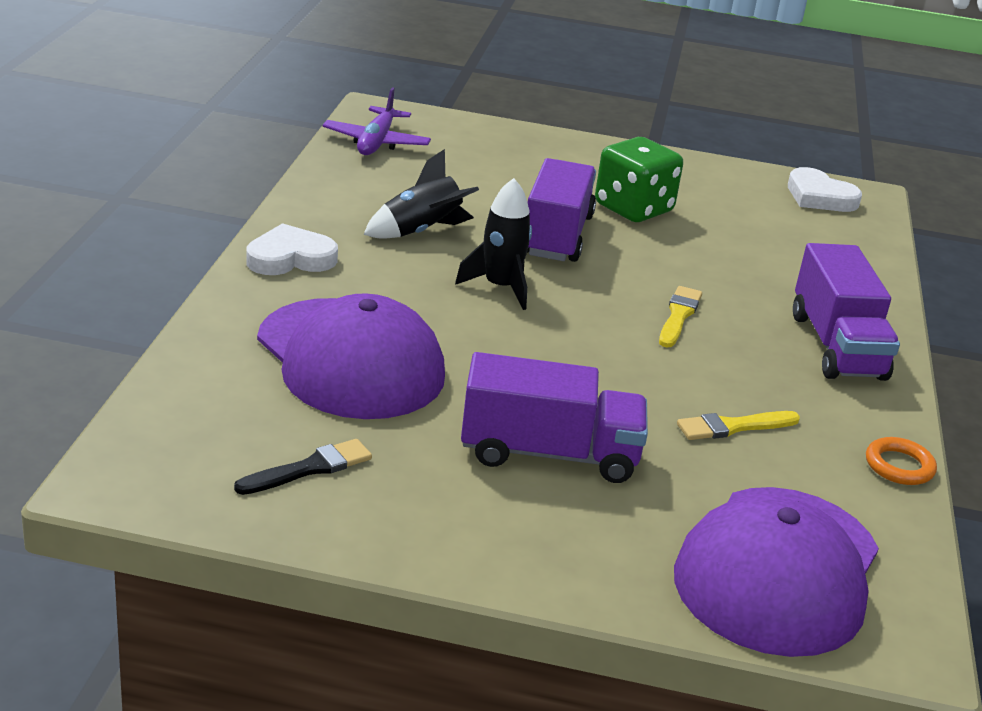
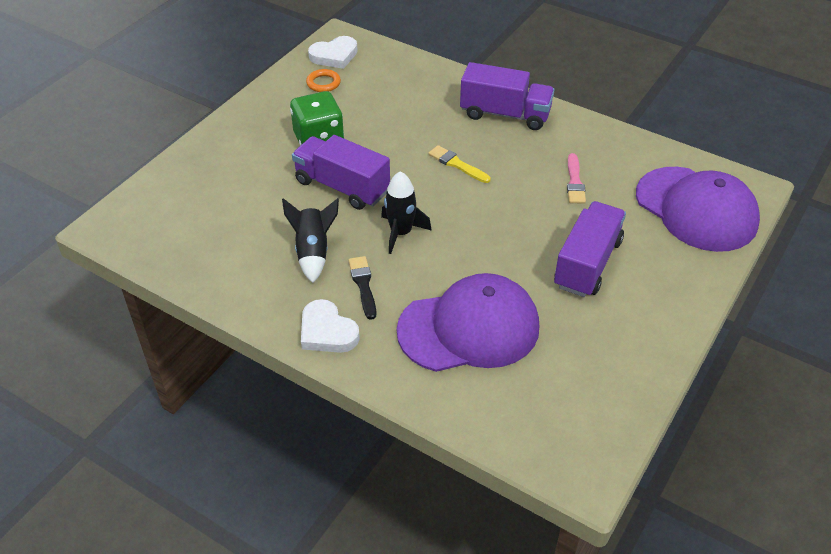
camera: 65 degrees left, 15 degrees up
black brush [234,439,372,495] -> black brush moved to [348,256,376,320]
white heart [246,223,338,275] -> white heart turned 45 degrees counterclockwise [301,299,360,353]
purple plane [322,87,431,155] -> none
yellow brush [677,411,800,440] -> pink brush [567,153,586,204]
orange ring [866,437,937,485] -> orange ring moved to [306,69,341,92]

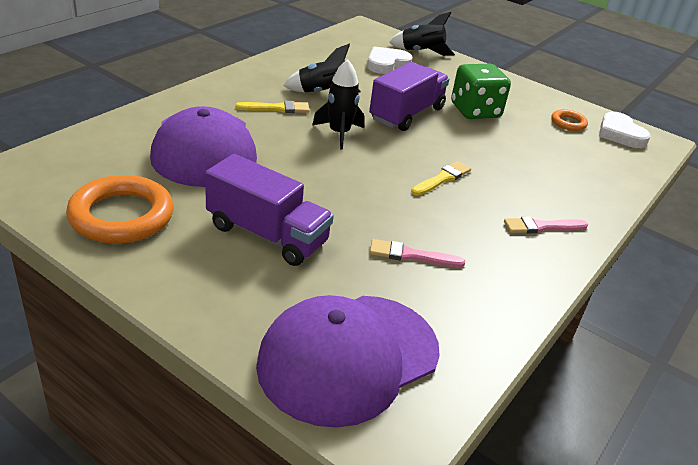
camera: 90 degrees right, 10 degrees down
white heart [301,299,360,353] -> white heart moved to [367,46,413,74]
black brush [348,256,376,320] -> yellow brush [235,101,310,113]
purple truck [460,62,555,130] -> pink brush [504,217,588,233]
none -> orange ring [66,175,174,244]
none -> black rocket [389,12,455,56]

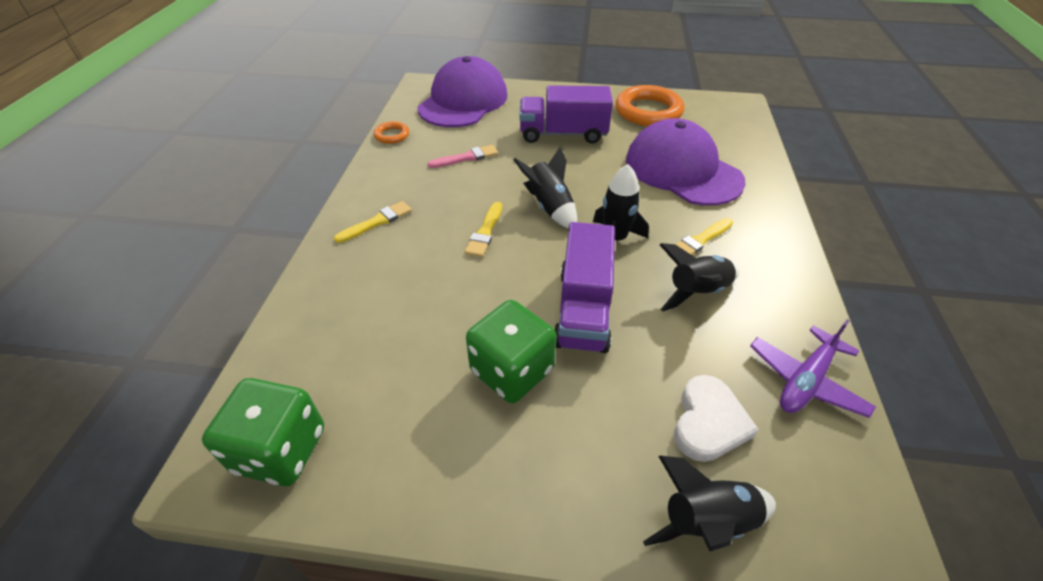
camera: 155 degrees right, 10 degrees up
pink brush [504,217,588,233] -> yellow brush [334,201,412,243]
orange ring [552,109,588,131] -> orange ring moved to [374,121,409,144]
white heart [599,112,650,148] -> green dice [202,378,324,486]
none -> black rocket [513,147,577,229]
none -> purple plane [750,319,876,418]

